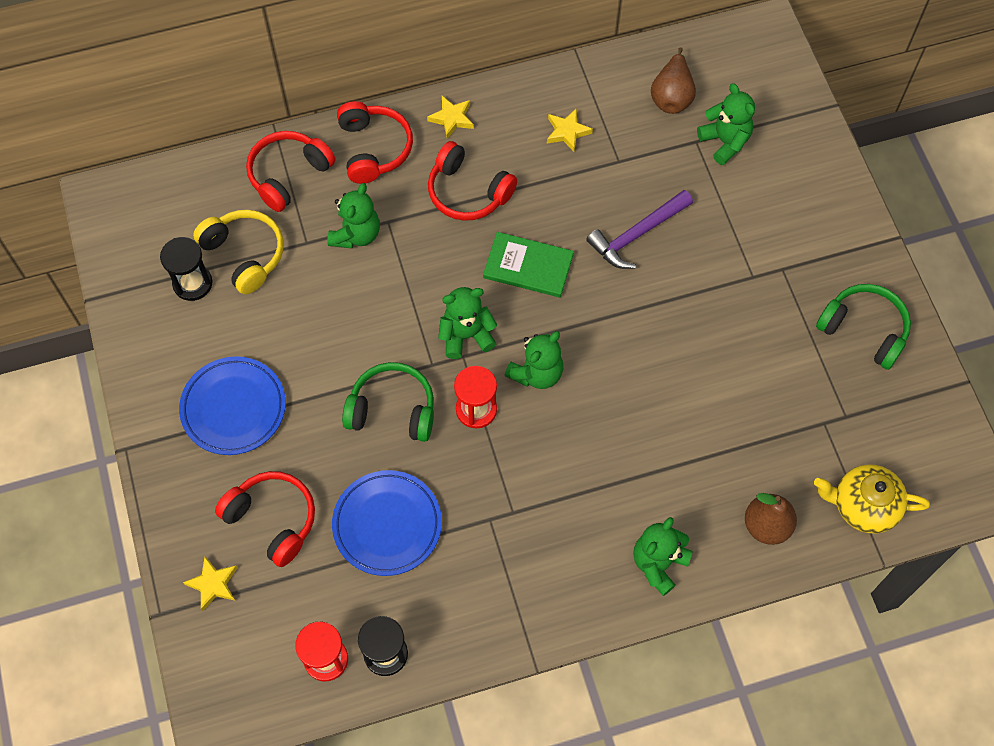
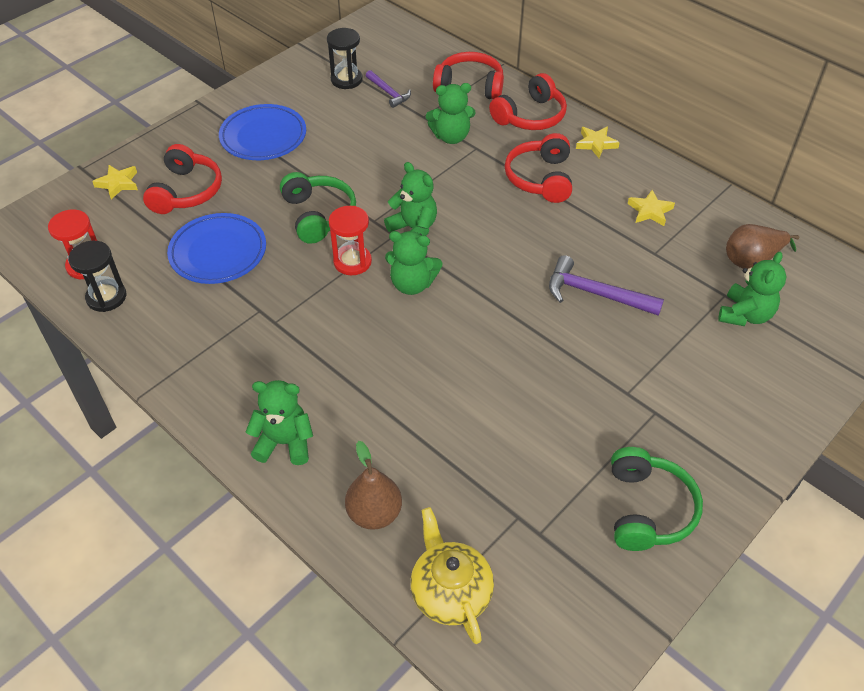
camera: 60 degrees right, 15 degrees down
yellow headphones [193,210,284,294] -> purple hammer [366,70,411,108]
green book [483,232,574,298] -> none

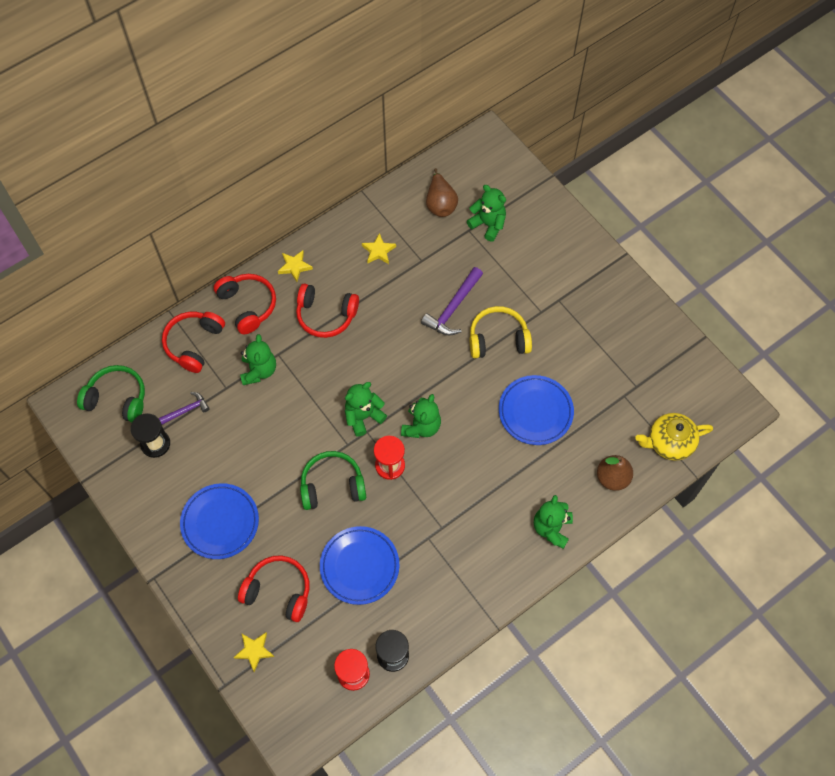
camera: 80 degrees left, 15 degrees up
green headphones [611,447,703,551] -> green headphones moved to [77,365,145,422]
none -> yellow headphones [470,306,532,358]
none -> blue plate [499,375,574,445]

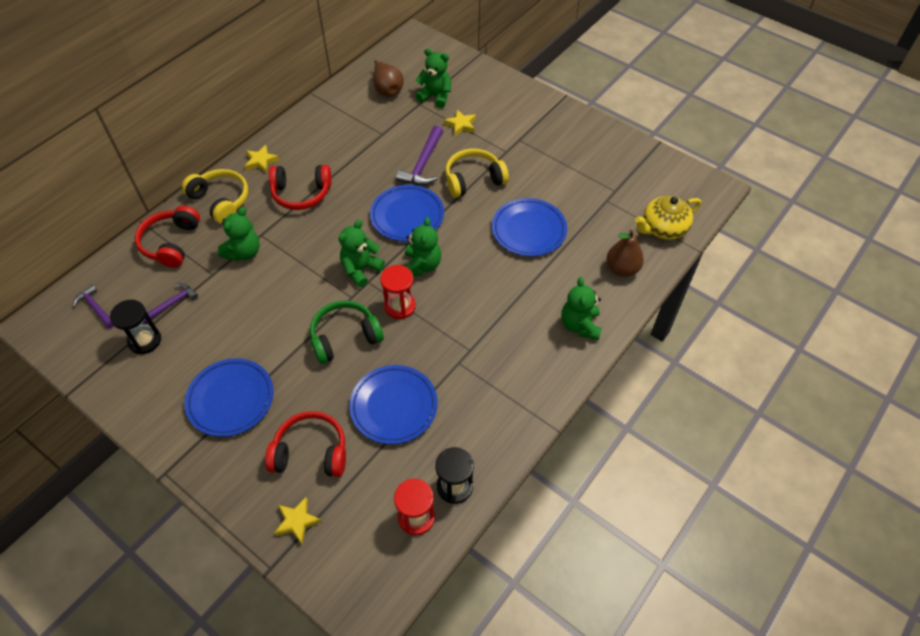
camera: 15 degrees left, 10 degrees down
green headphones [77,365,145,422] -> purple hammer [73,285,114,328]
red headphones [214,274,276,334] -> yellow headphones [182,169,248,224]
green teddy bear [240,334,276,385] -> green teddy bear turned 45 degrees clockwise [218,207,260,261]
yellow star [362,233,396,264] -> yellow star moved to [444,109,476,136]
none -> blue plate [370,185,444,242]

